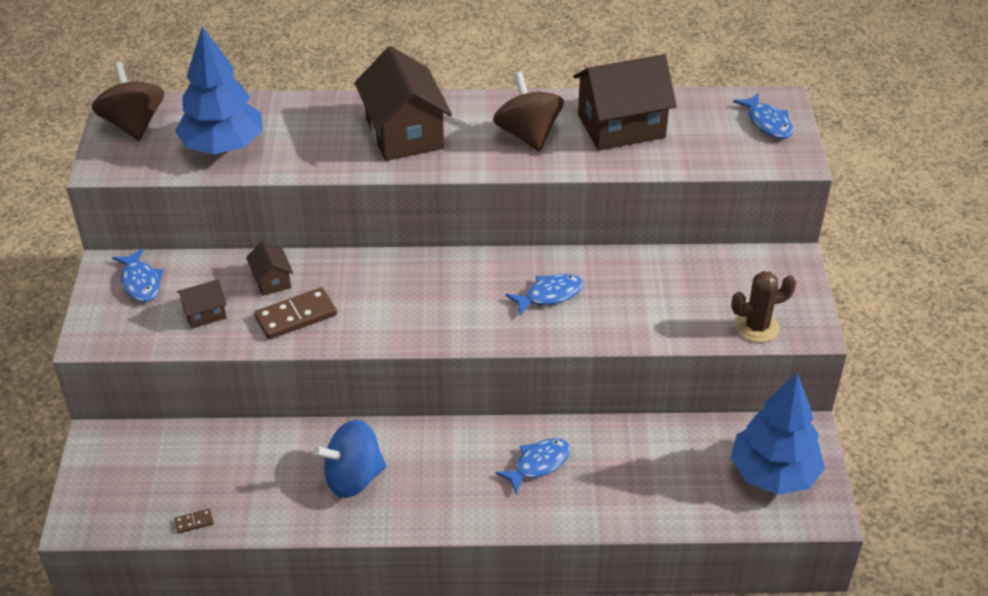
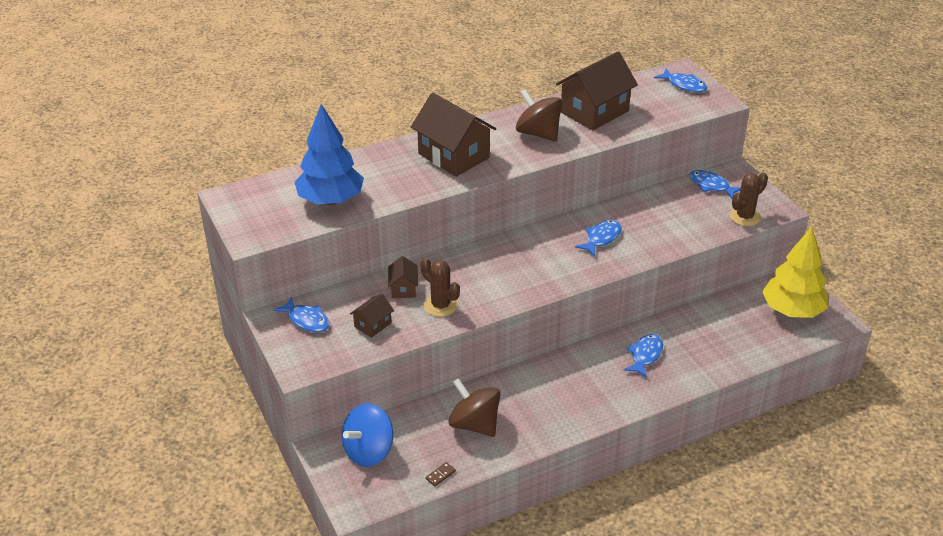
camera: 25 degrees left, 5 degrees down
brown spinning top [91,62,164,141] -> brown spinning top moved to [449,378,500,437]
brown house [246,240,293,296] -> brown house turned 45 degrees clockwise [388,256,418,298]
brown domino [254,287,337,339] -> brown cactus [420,258,460,317]
blue spinning top [314,420,386,498] -> blue spinning top moved to [342,403,393,467]
blue tree [731,373,825,495] -> yellow tree [762,226,828,318]
none -> blue fish [689,170,741,199]

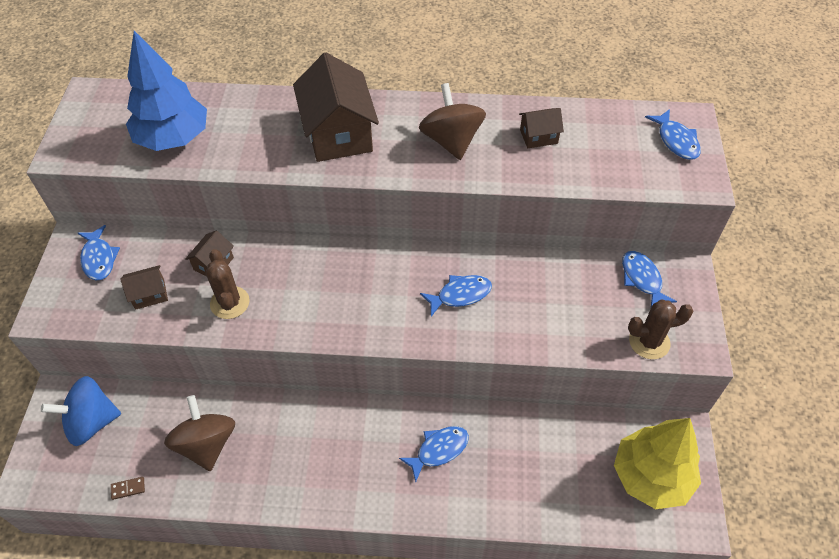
camera: 30 degrees right, 15 degrees up
brown house [556,52,638,131] -> brown house [519,108,564,148], size x0.48

